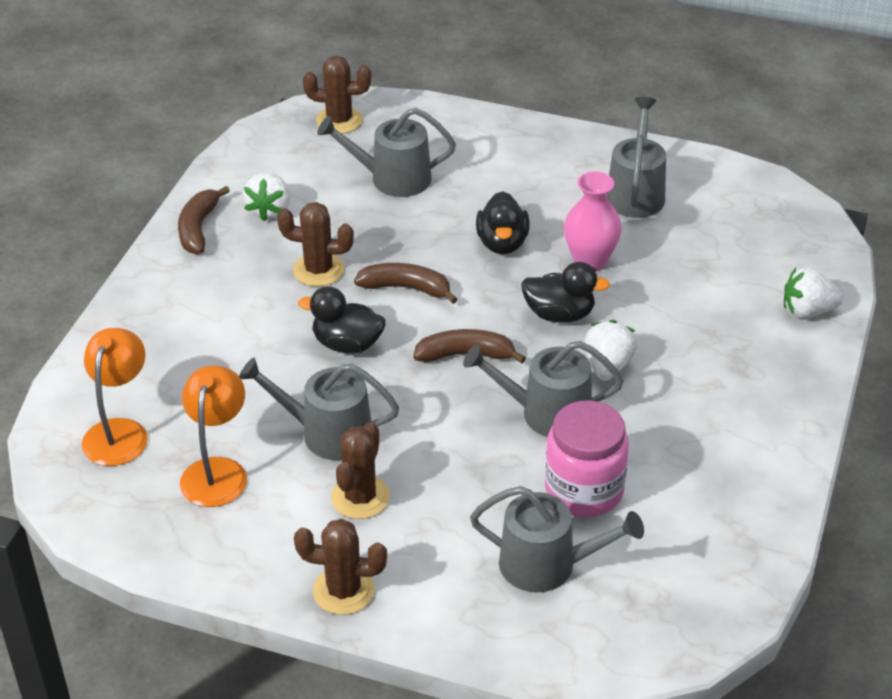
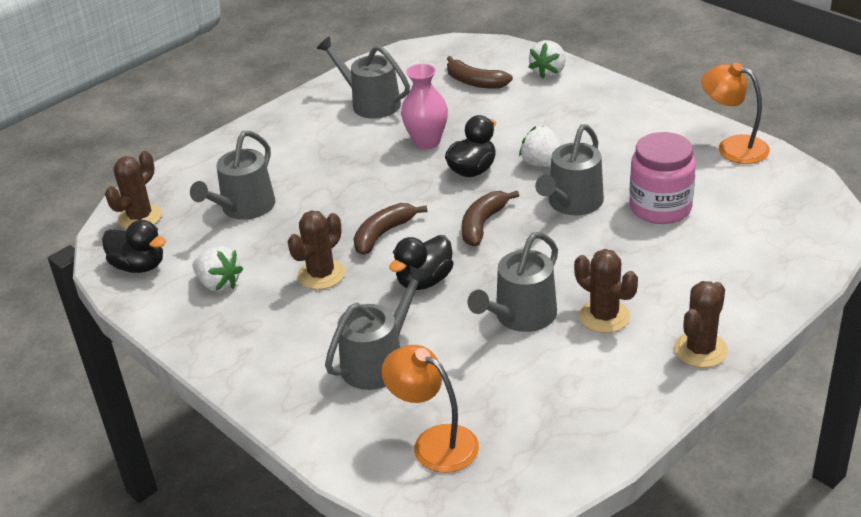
camera: 60 degrees left, 5 degrees down
brown banana [178,186,230,254] -> brown banana moved to [447,56,513,89]
orange lamp [180,366,247,507] -> orange lamp moved to [701,63,770,164]
grey watering can [470,486,644,593] -> grey watering can moved to [325,265,430,390]
black duck [476,191,530,254] -> black duck moved to [102,220,166,273]

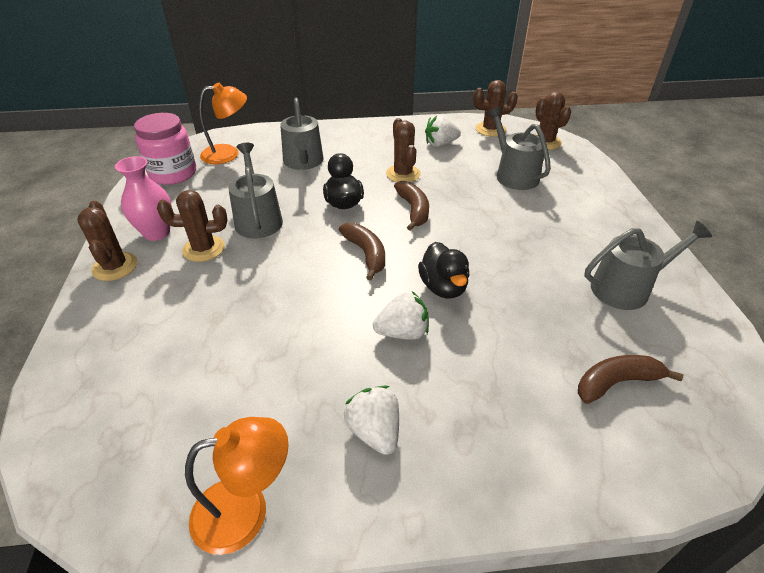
camera: 125 degrees right, 5 degrees up
black duck [102,220,166,273] -> brown cactus [473,80,518,137]
pink vase [401,64,448,149] -> pink vase moved to [115,156,171,241]
white strawberry [529,40,565,79] -> white strawberry moved to [344,385,399,455]
grey watering can [535,124,604,215] -> none
pink jar [629,132,696,224] -> pink jar moved to [134,113,196,185]

